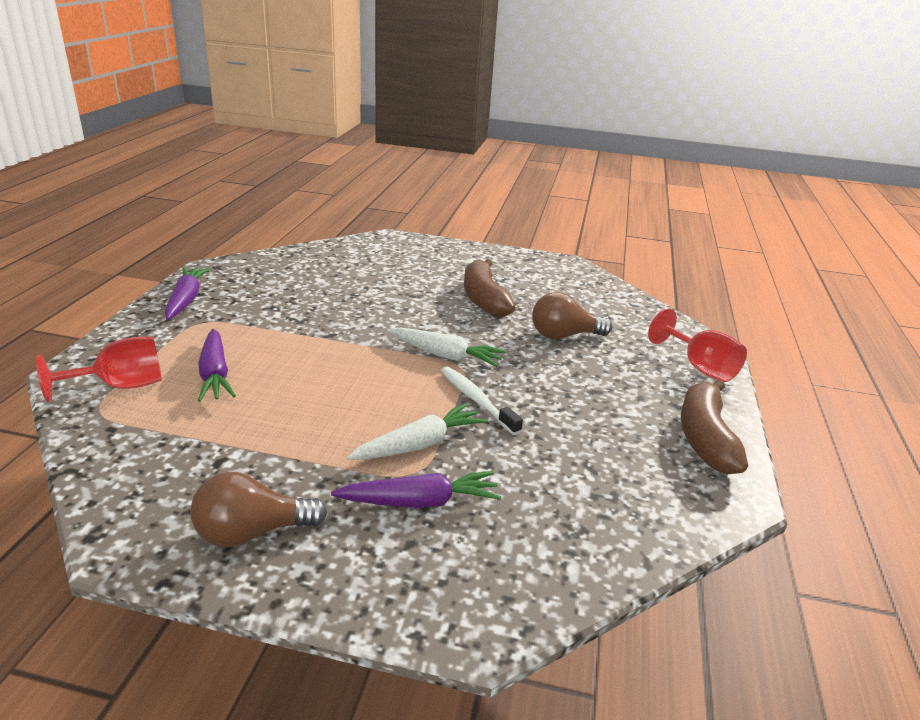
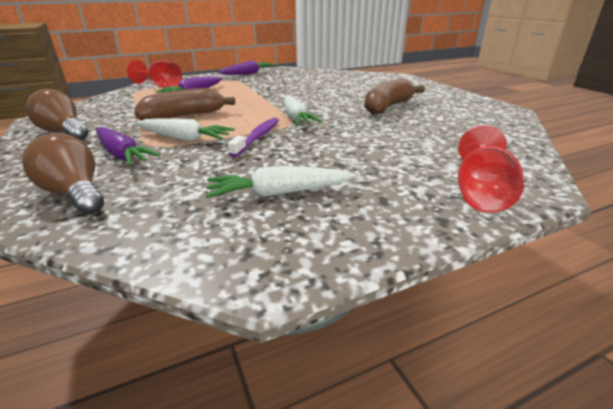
camera: 55 degrees right, 0 degrees up
white toothbrush [441,366,523,435] -> purple toothbrush [228,118,279,157]
brown light bulb [532,292,612,339] -> brown light bulb moved to [22,133,104,214]
brown banana [681,379,748,474] -> brown banana moved to [135,88,235,120]
none -> white carrot [205,166,356,198]

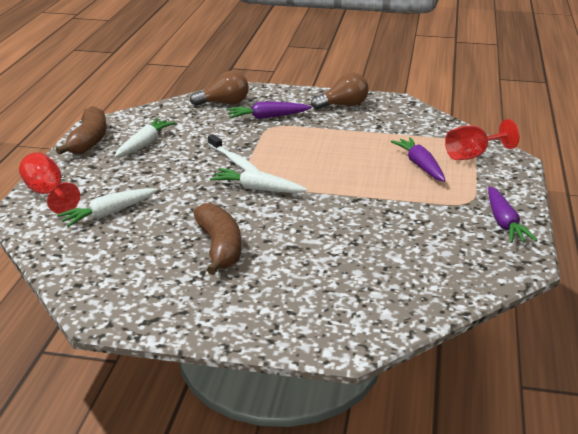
camera: 125 degrees right, 0 degrees up
brown banana [135,88,235,120] -> brown banana moved to [56,106,107,155]
white carrot [135,118,235,142] -> white carrot moved to [57,188,158,227]
purple toothbrush [228,118,279,157] -> white toothbrush [208,134,259,171]

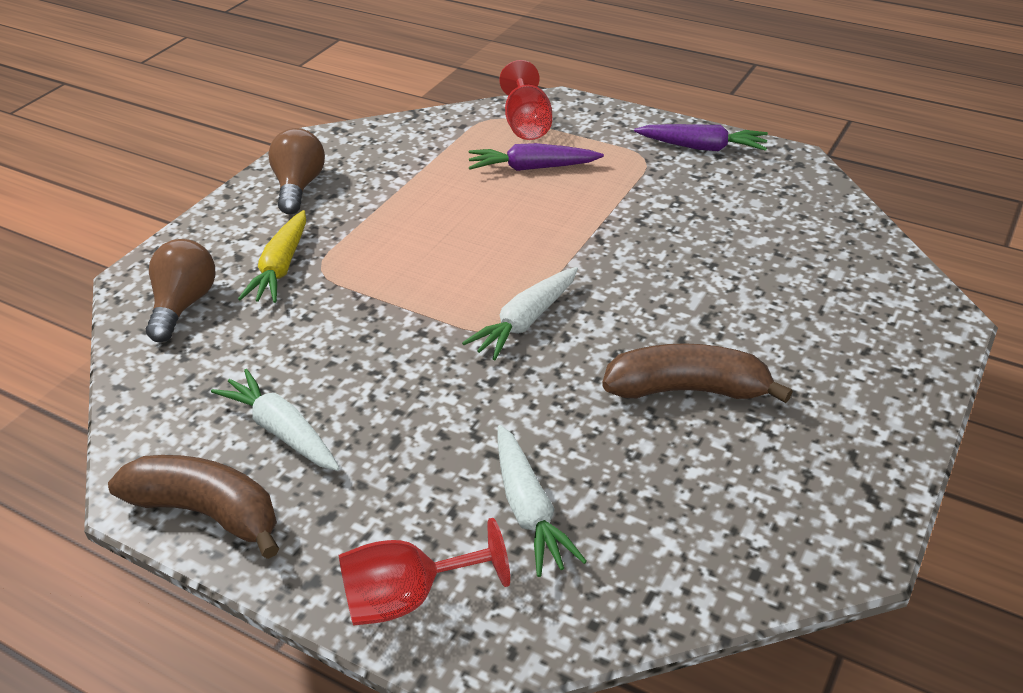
camera: 70 degrees left, 10 degrees up
white toothbrush [208,134,259,171] -> none
purple carrot [227,101,312,119] -> yellow carrot [238,210,306,303]

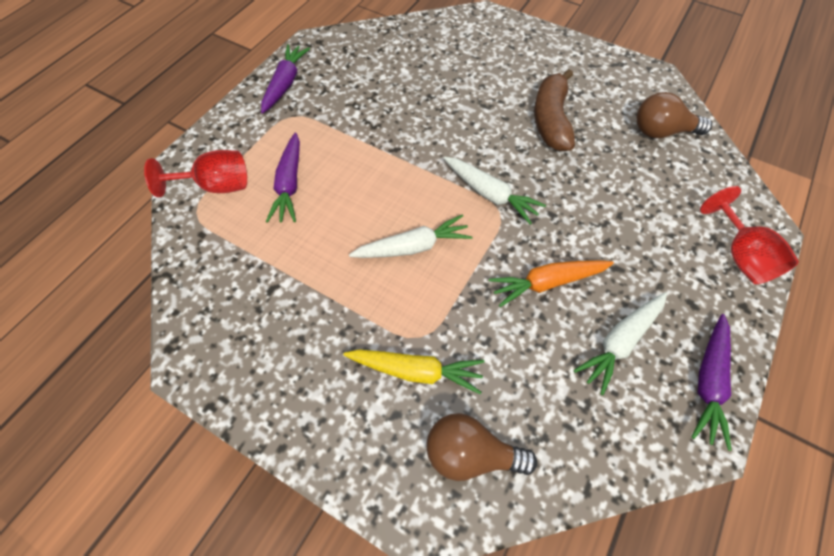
camera: 90 degrees left, 20 degrees up
brown banana [108,455,279,559] -> purple carrot [692,314,732,451]
brown light bulb [268,128,325,214] -> brown light bulb moved to [637,92,712,138]
white carrot [498,425,587,577] -> white carrot moved to [349,214,473,258]
none -> orange carrot [489,260,614,307]

